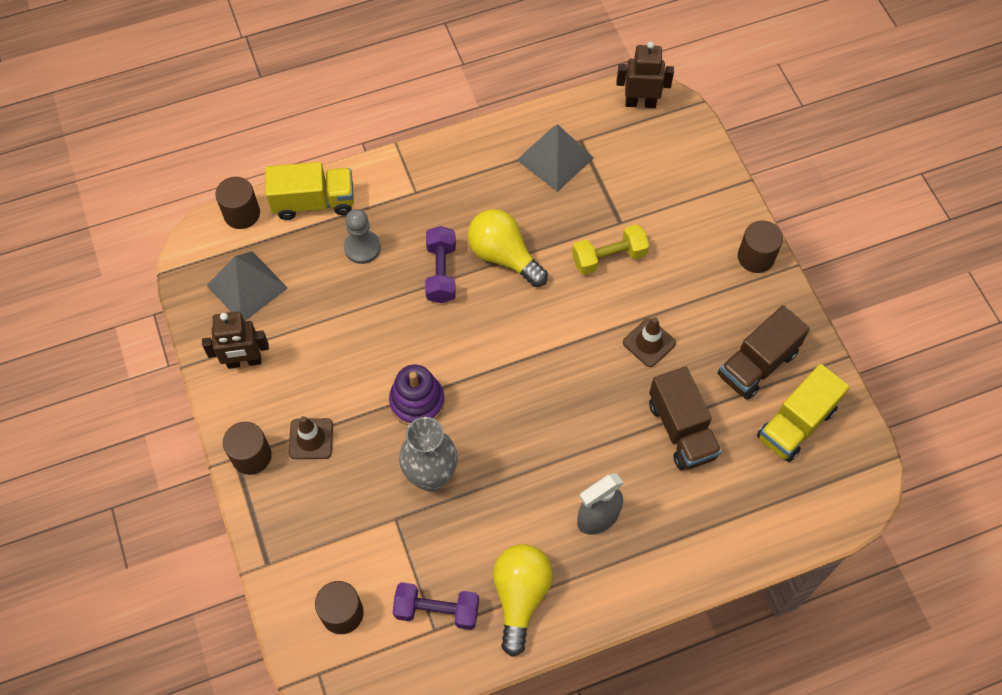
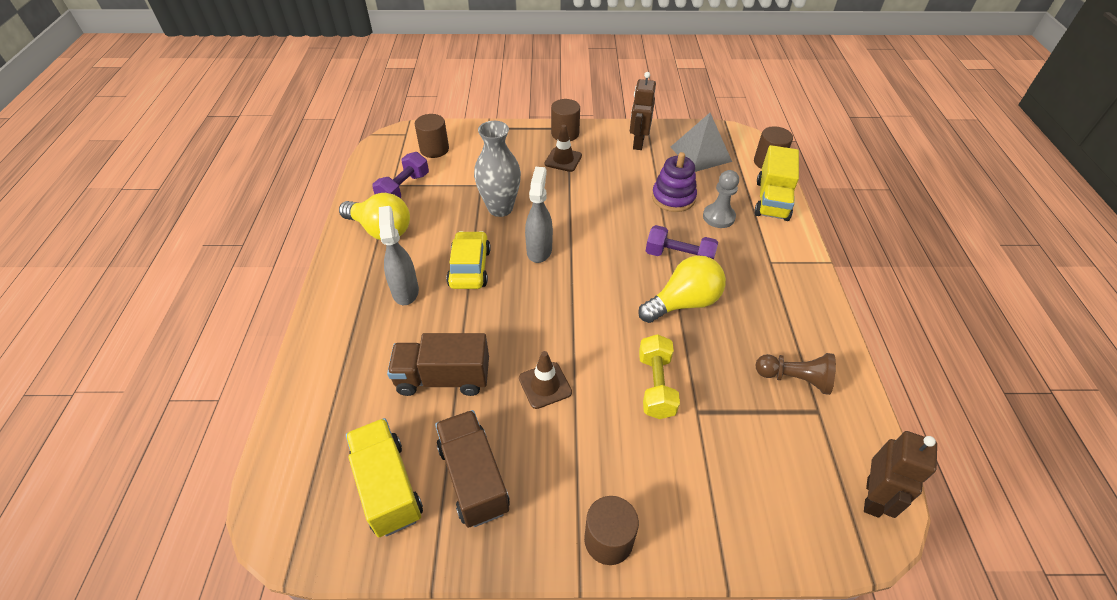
camera: 110 degrees right, 15 degrees down
purple stacking toy [389,365,445,426] -> purple stacking toy moved to [652,152,697,212]
grey pyramid [517,124,594,192] -> brown pawn [755,353,836,395]
none -> yellow car [446,231,491,289]
none -> grey spray bottle [525,167,553,263]

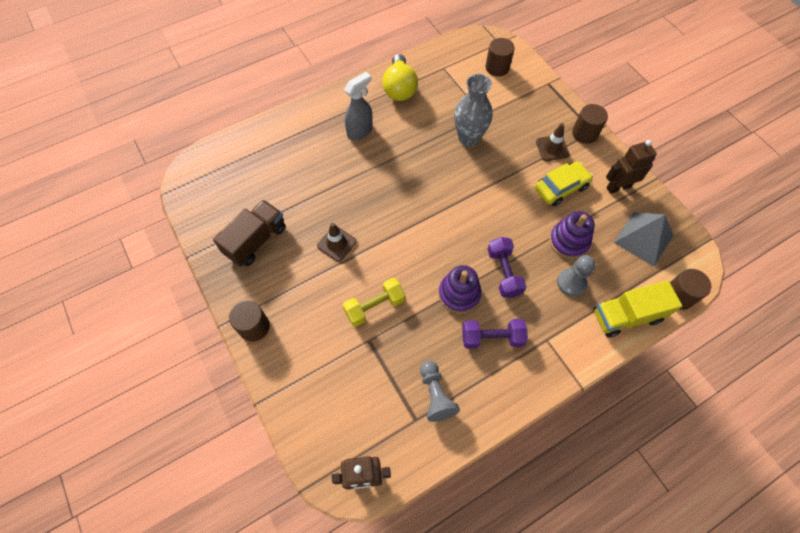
camera: 60 degrees right, 15 degrees up
yellow truck [346,418,423,537] -> none
purple dumbbell [372,152,429,198] -> purple dumbbell moved to [462,319,528,349]
brown truck [387,333,489,396] -> none
yellow car [446,231,491,289] -> yellow car moved to [535,161,593,206]
grey spray bottle [525,167,553,263] -> none
yellow light bulb [638,255,726,323] -> purple stacking toy [438,265,481,314]
brown pawn [755,353,836,395] -> grey pawn [420,360,460,422]

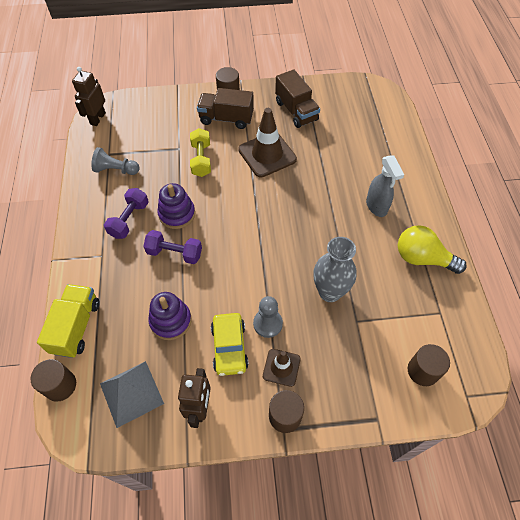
camera: 115 degrees right, 5 degrees down
brown traffic cone [317,223,357,262] -> brown traffic cone [238,108,297,177], size x1.79
grey pawn [557,255,595,297] -> grey pawn moved to [253,296,283,338]
none -> brown truck [197,88,254,129]

